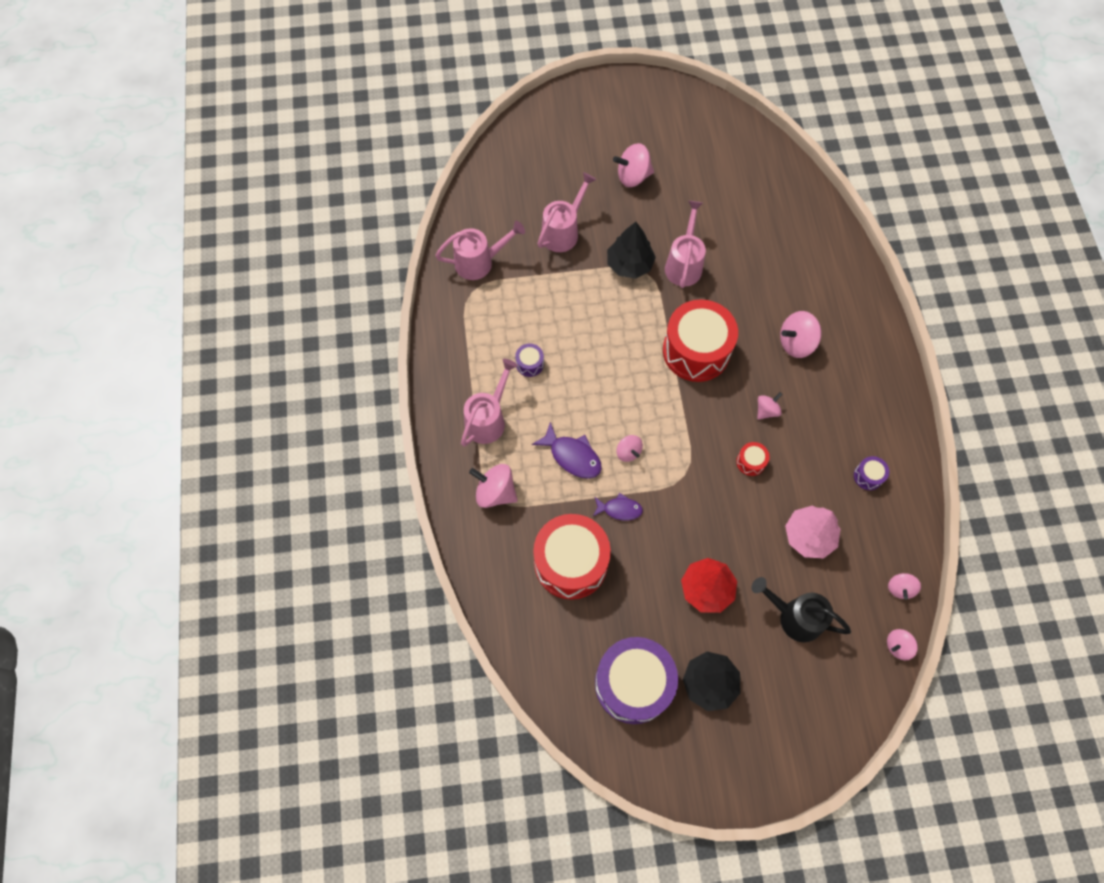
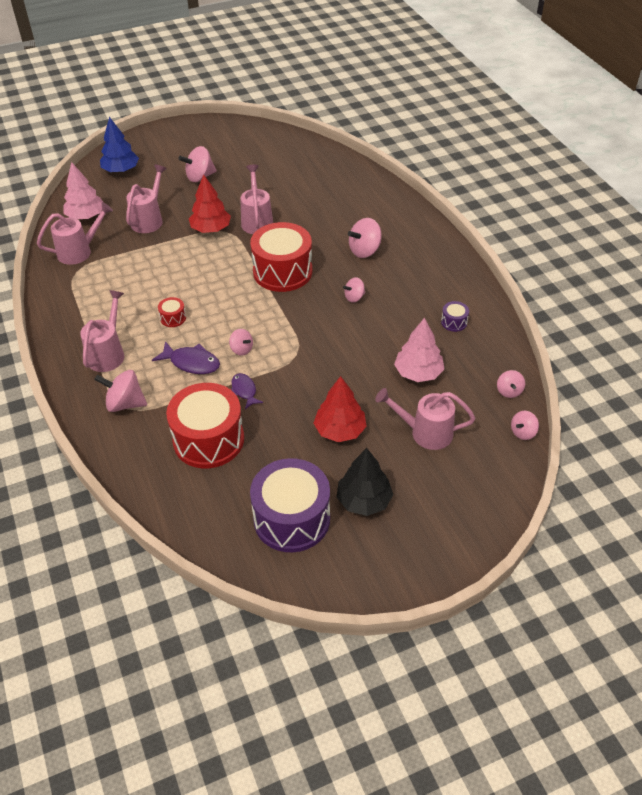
camera: 15 degrees left, 20 degrees down
purple drum [515,344,544,377] -> none
purple fish [593,493,643,520] -> purple fish turned 105 degrees counterclockwise [232,373,263,409]
black tree [607,222,656,279] -> red tree [189,175,231,233]
red drum [736,442,770,476] -> red drum moved to [158,297,186,327]
black watering can [751,577,851,642] -> pink watering can [375,388,475,450]
pink spinning top [757,392,782,420] -> pink spinning top turned 150 degrees counterclockwise [343,277,365,303]
none -> pink tree [63,162,103,219]
none -> blue tree [100,117,139,173]

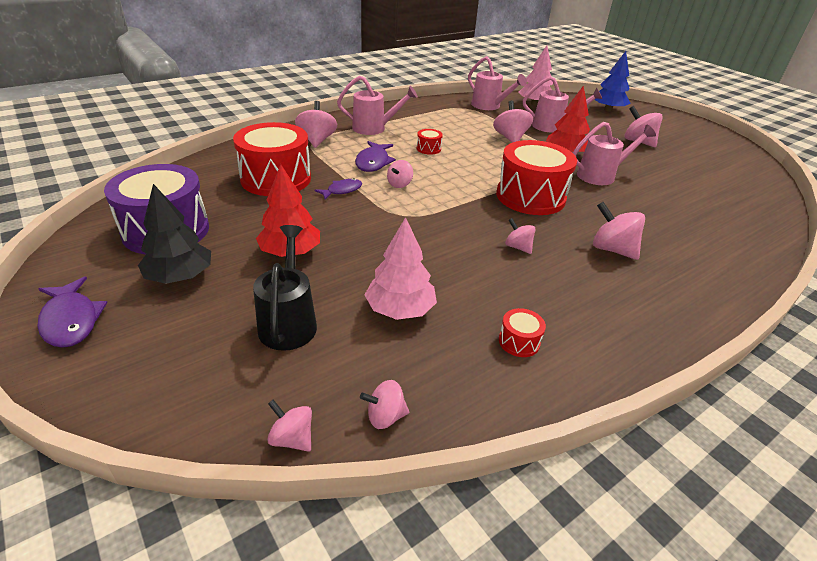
camera: 75 degrees right, 10 degrees down
pink watering can [375,388,475,450] -> black watering can [253,225,317,351]
purple drum [441,301,469,332] -> red drum [499,308,546,357]
none -> purple fish [37,276,108,348]
none -> pink spinning top [493,100,533,143]

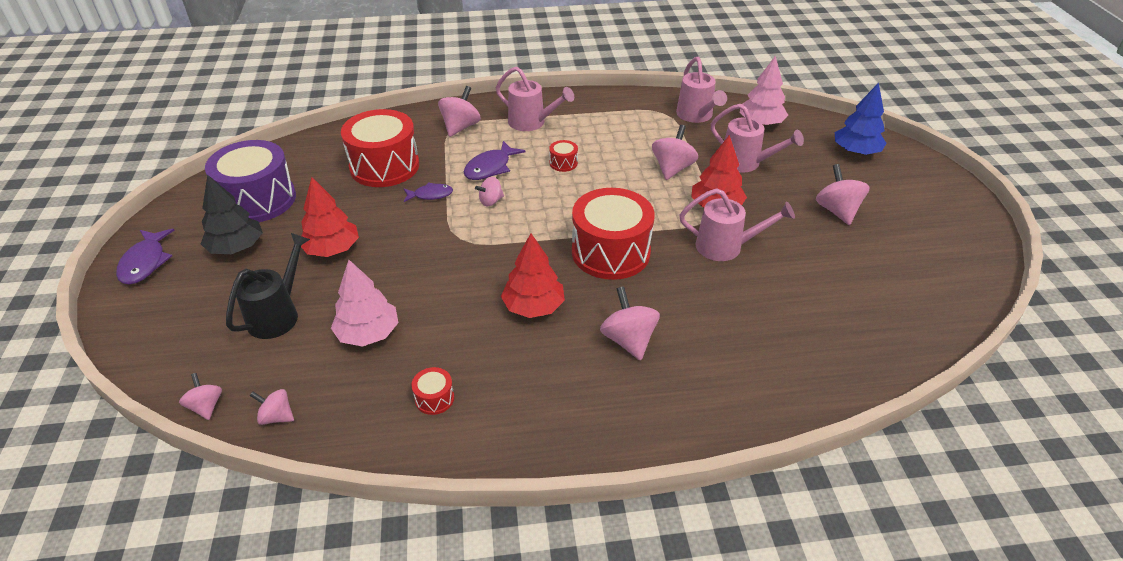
camera: 30 degrees right, 5 degrees up
pink spinning top [505,218,535,254] -> red tree [501,233,565,318]

